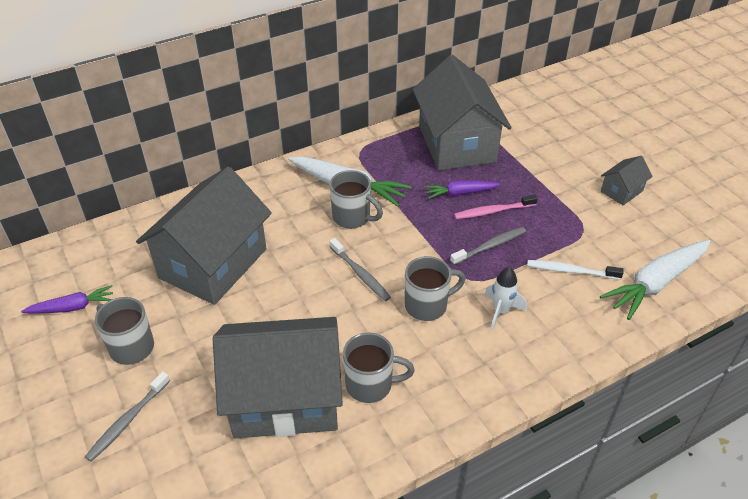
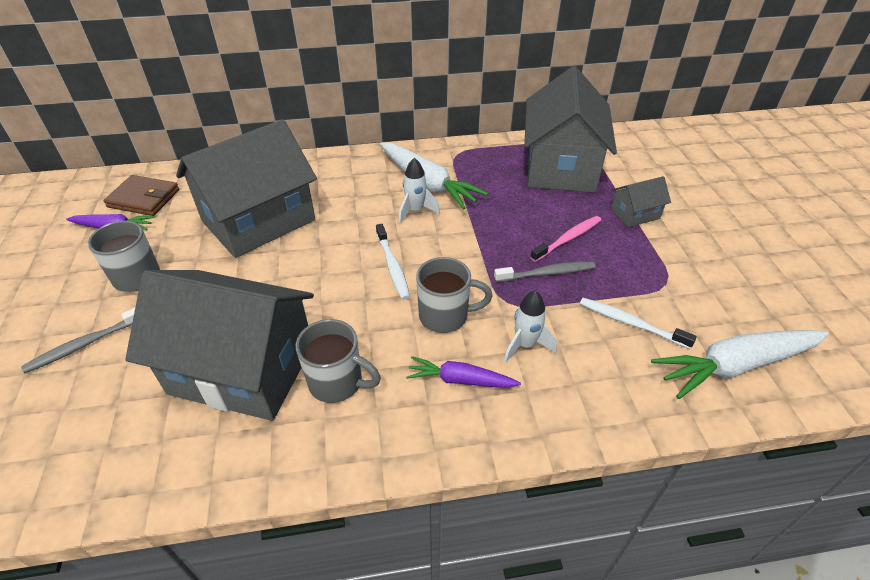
camera: 20 degrees right, 0 degrees up
grey mug [330,170,383,228] -> white rocket [399,158,440,223]
grey toothbrush [330,238,391,301] -> white toothbrush [376,224,410,300]
purple carrot [424,180,501,199] -> purple carrot moved to [406,356,521,388]
pink toothbrush [454,195,538,219] -> pink toothbrush turned 135 degrees clockwise [530,216,601,262]
grey house [601,156,653,205] -> grey house moved to [611,176,671,227]
none -> brown wallet [103,175,179,216]

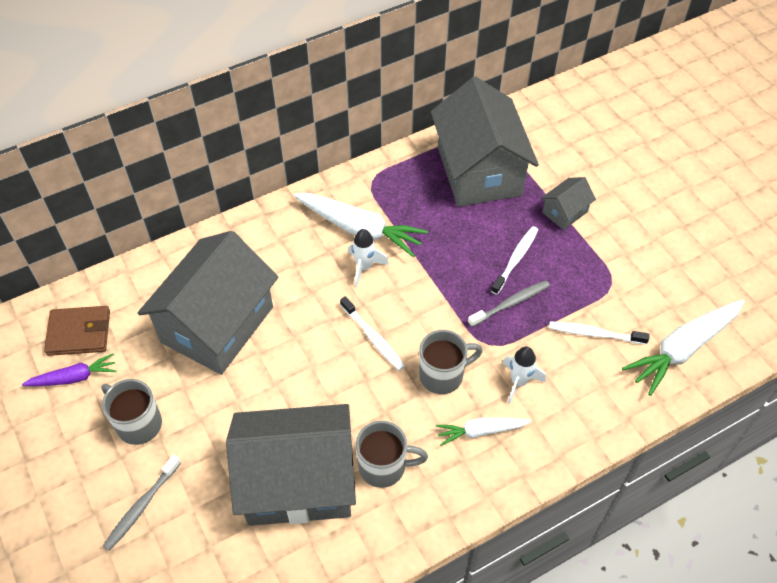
camera: 20 degrees left, 10 degrees up
purple carrot [406,356,521,388] -> white carrot [436,417,531,446]
pink toothbrush [530,216,601,262] -> white toothbrush [491,226,538,295]

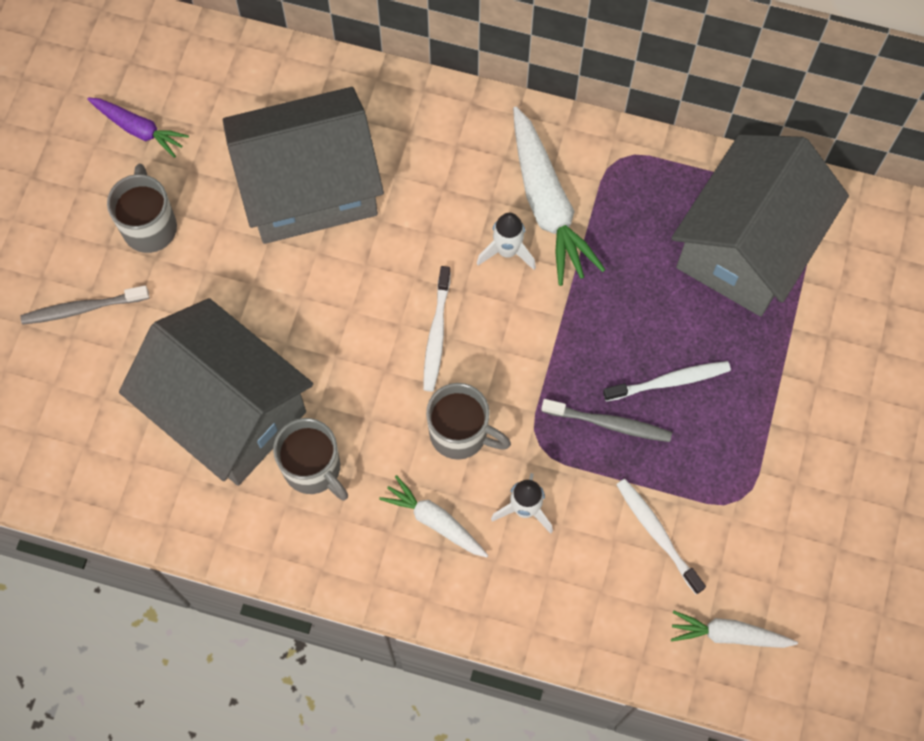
camera: 45 degrees right, 15 degrees up
brown wallet [44,306,110,356] -> none
grey house [541,177,596,230] -> none
white carrot [622,299,745,396] -> white carrot [671,611,798,648], size x0.58

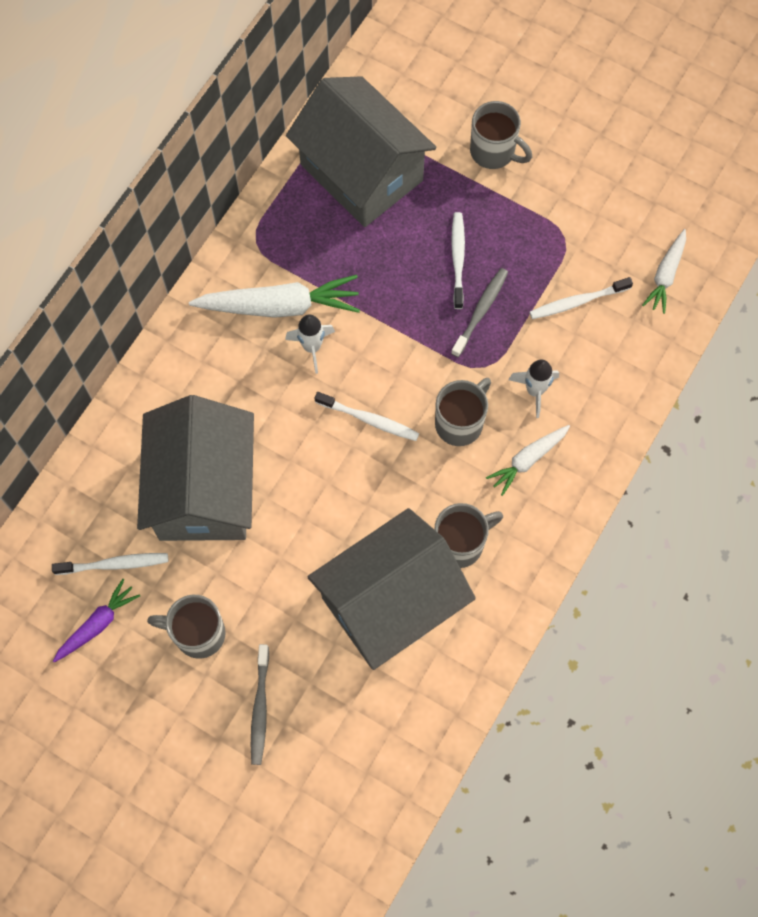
camera: 75 degrees left, 0 degrees up
none -> white toothbrush [52,553,168,575]
none -> grey mug [470,101,532,169]

